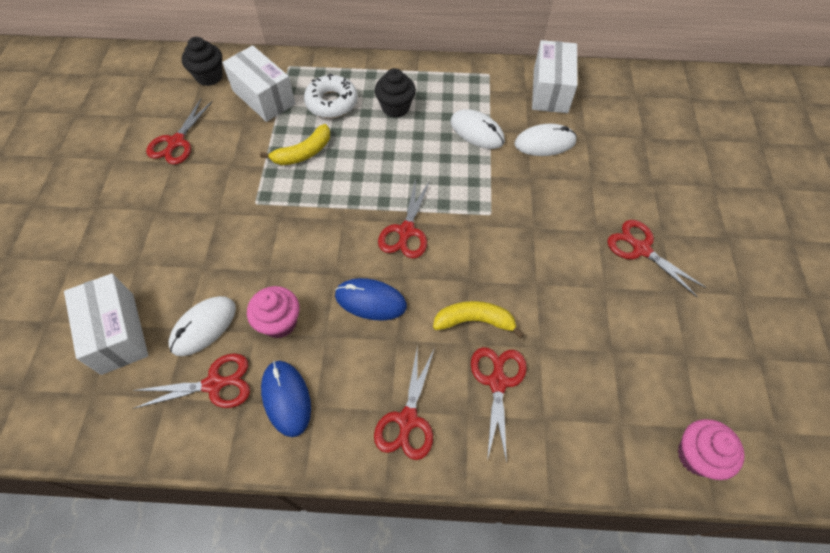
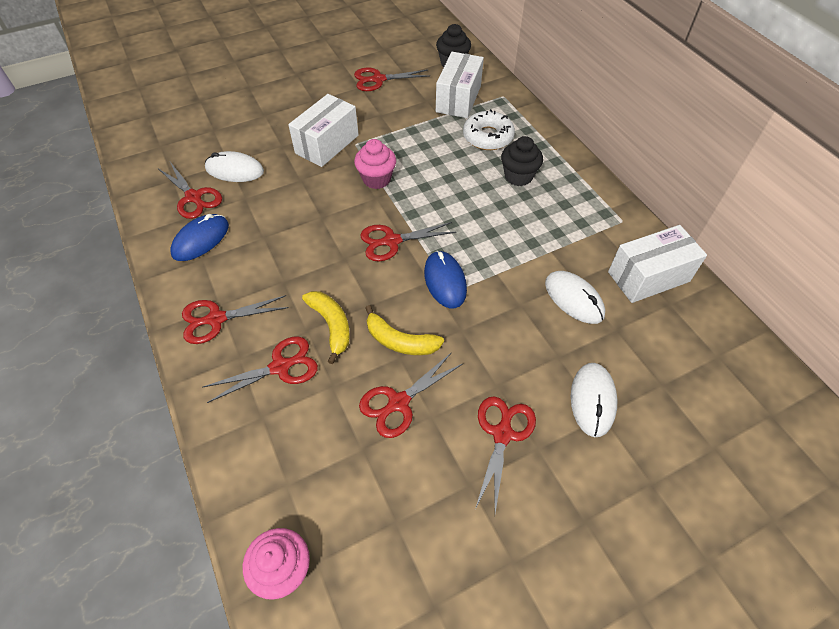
camera: 60 degrees right, 5 degrees down
white box [64,273,148,375] -> white box moved to [288,94,359,167]
pink cupcake [247,286,300,338] -> pink cupcake moved to [354,139,396,189]
yellow banana [260,124,330,165] -> yellow banana moved to [365,305,444,355]
blue mouse [335,278,407,321] -> blue mouse moved to [424,251,467,308]
white mouse [451,109,505,149] -> white mouse moved to [571,363,617,437]
none -> red scissors [359,352,464,438]

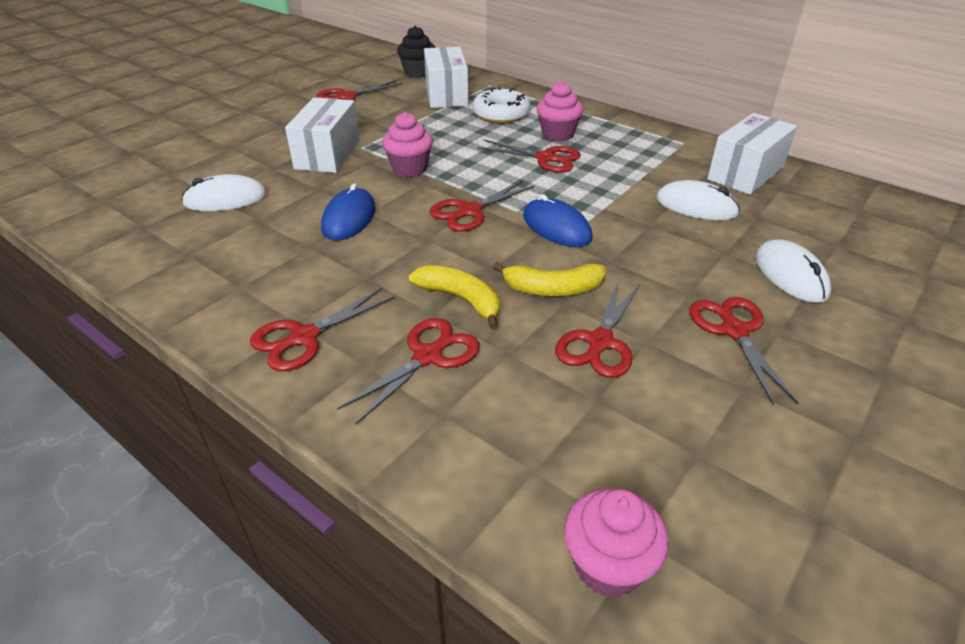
camera: 25 degrees left, 15 degrees down
red scissors [159,162,222,219] -> red scissors moved to [477,139,581,173]
blue mouse [170,214,229,261] -> blue mouse moved to [321,183,375,241]
black cupcake [501,136,543,186] -> pink cupcake [537,81,583,142]

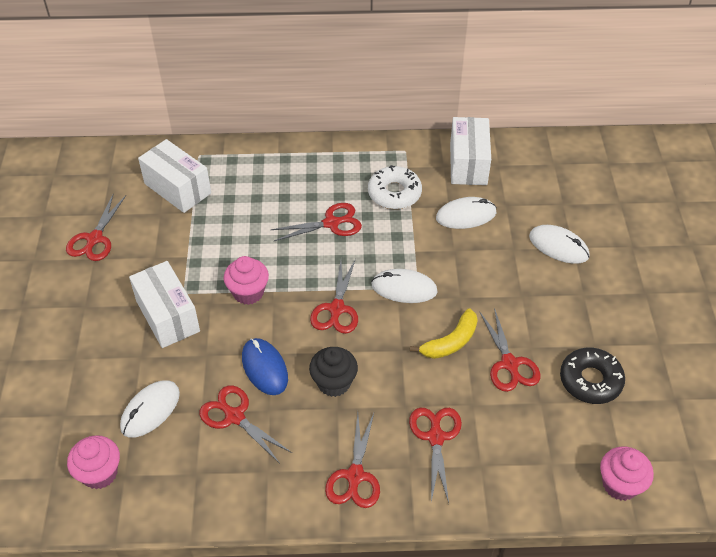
camera: 40 degrees left, 10 degrees up
black cupcake [397,26,435,78] -> black cupcake moved to [309,347,358,397]
yellow banana [409,265,500,329] -> none
white donut [472,87,530,124] -> white donut moved to [368,165,422,209]
blue mouse [523,194,593,247] -> white mouse [371,269,437,303]
pink cupcake [537,81,583,142] -> pink cupcake moved to [67,435,120,489]
red scissors [689,297,798,406] -> red scissors moved to [200,385,292,463]
none -> black donut [560,347,625,404]

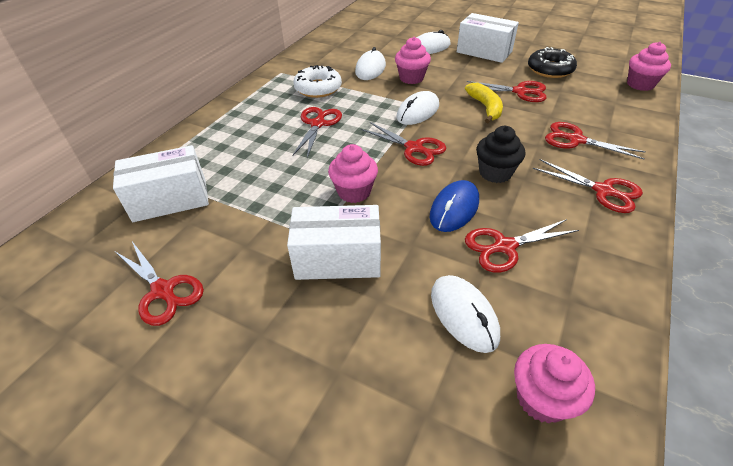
camera: 60 degrees left, 5 degrees down
blue mouse [242,338,288,395] -> blue mouse turned 60 degrees counterclockwise [430,180,479,232]
white box [450,117,491,185] -> white box moved to [457,13,519,63]
none -> pink cupcake [395,37,431,84]

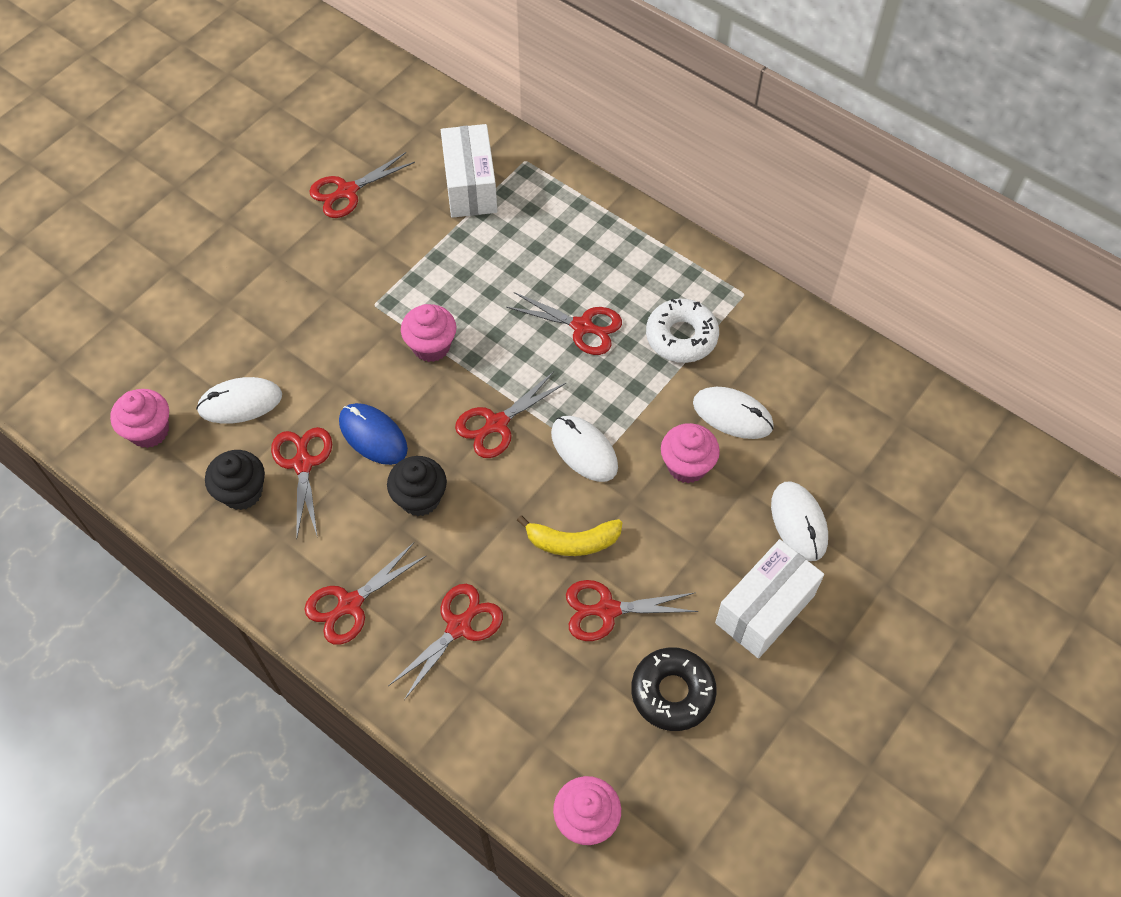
camera: 100 degrees right, 15 degrees up
white box [287,205,381,280] -> none
red scissors [467,81,546,102] -> red scissors turned 60 degrees clockwise [566,580,699,641]
none -> black cupcake [205,450,265,510]

